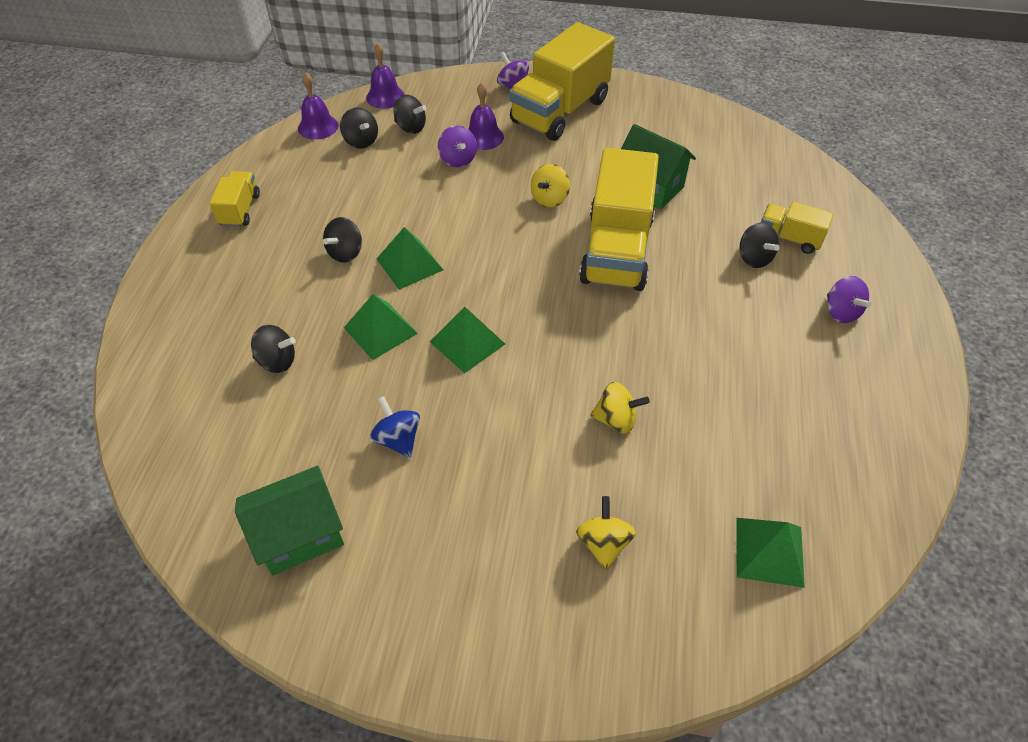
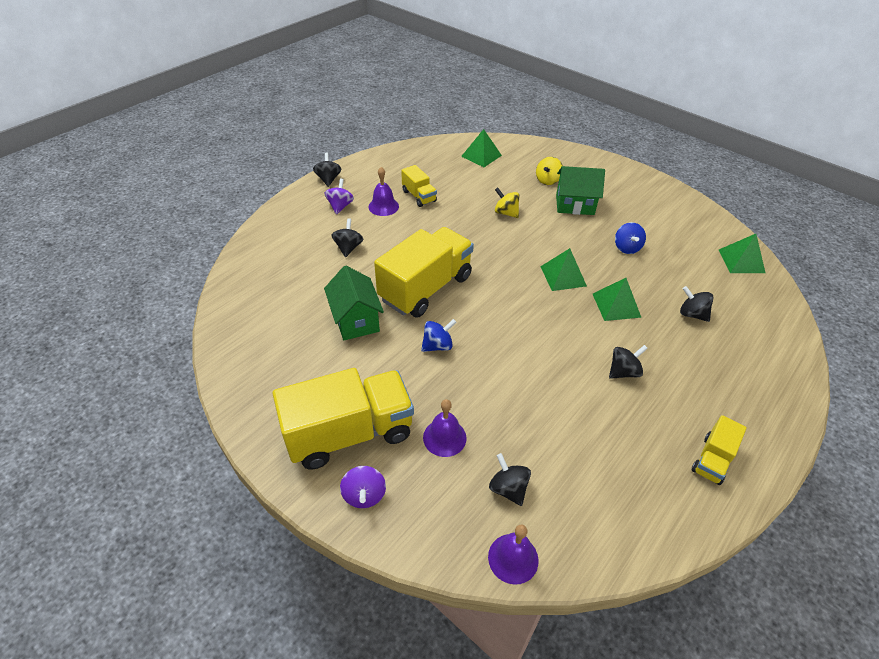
camera: 150 degrees left, 5 degrees down
green house [235,466,344,575] -> green house moved to [556,166,605,215]
purple bell [298,73,338,140] -> purple bell moved to [368,167,399,216]
black spinning top [340,108,378,149] -> black spinning top moved to [313,152,341,187]
green pyramid [377,227,443,290] -> green pyramid moved to [719,234,765,273]
purple spinning top [438,125,477,167] -> none
yellow spinning top [531,164,570,207] -> blue spinning top [421,319,457,352]
yellow truck [761,201,834,254] -> yellow truck moved to [401,165,437,207]

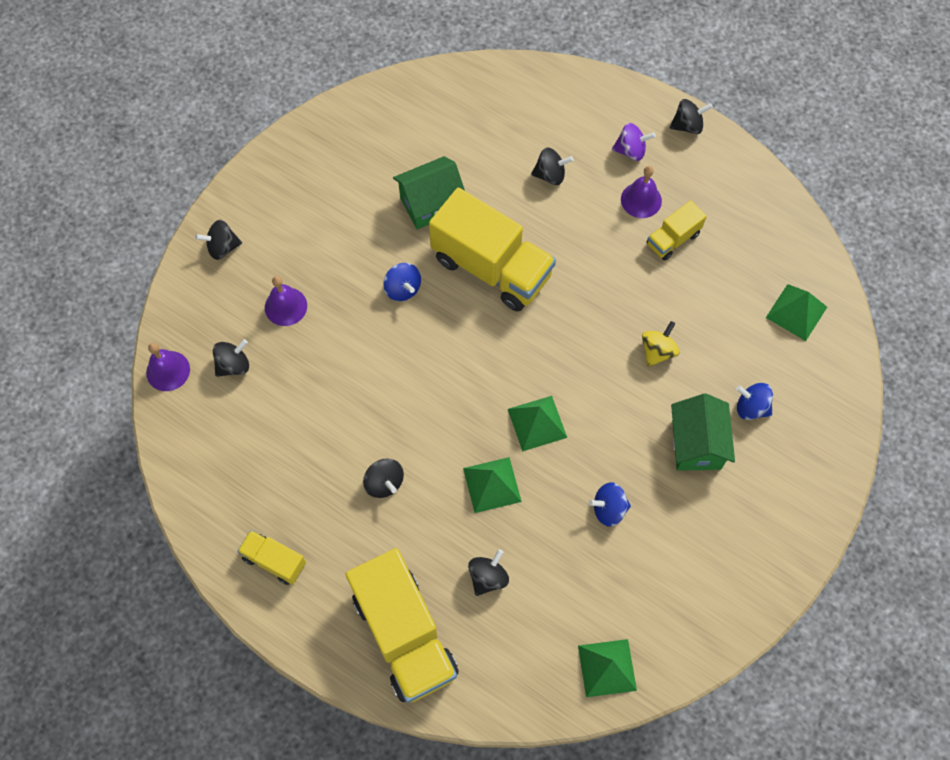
camera: 85 degrees right, 20 degrees up
yellow truck [273,368,414,469] -> yellow truck moved to [346,548,459,703]
purple spinning top [340,466,386,508] -> black spinning top [195,220,242,260]
yellow spinning top [536,157,563,185] -> blue spinning top [736,383,773,420]

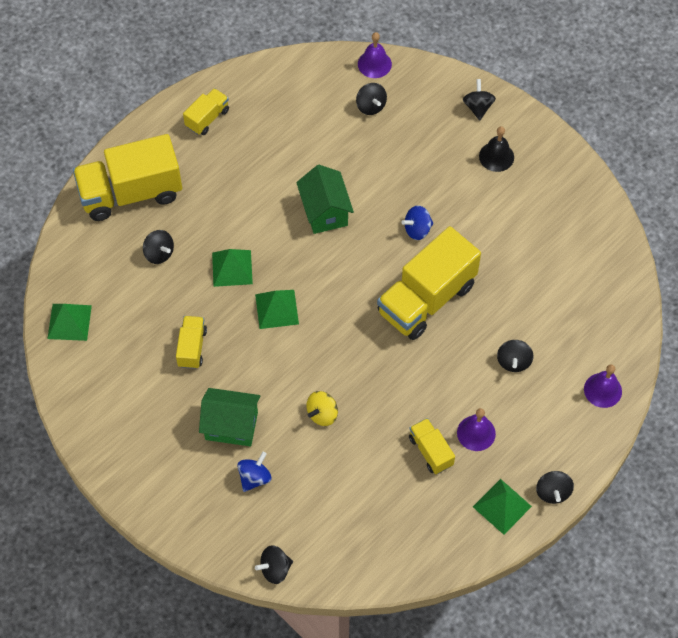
camera: 100 degrees right, 5 degrees down
purple bell [265,276,307,326] -> purple bell moved to [584,365,622,408]
black spinning top [363,458,404,498] -> black spinning top moved to [255,545,293,584]
green house [393,156,465,230] -> green house moved to [296,165,354,234]
blue spinning top [589,482,631,527] -> yellow truck [176,316,207,369]
purple spinning top [612,123,656,161] -> none
yellow spinning top [642,321,680,367] -> yellow spinning top turned 90 degrees clockwise [306,391,338,426]
green pyramid [766,284,827,341] -> green pyramid moved to [473,479,532,535]
none -> black bell [479,126,514,172]

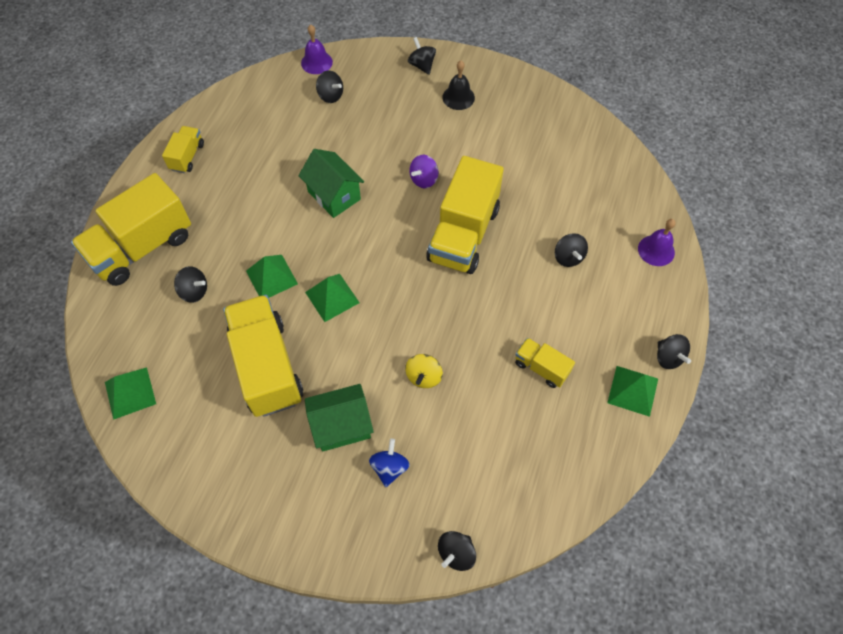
camera: 25 degrees left, 0 degrees up
yellow truck [176,316,207,369] -> yellow truck [223,295,303,417], size x2.07
blue spinning top [401,205,434,240] -> purple spinning top [409,155,439,188]
purple bell [457,408,496,451] -> none

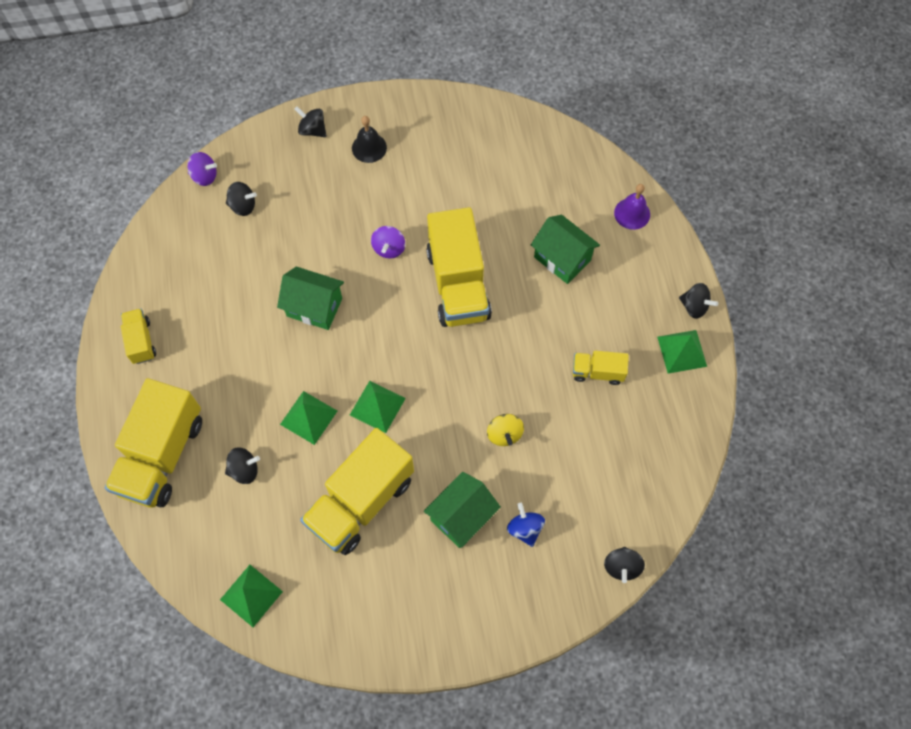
camera: 30 degrees left, 5 degrees up
yellow truck [223,295,303,417] -> yellow truck turned 90 degrees counterclockwise [300,428,414,555]
purple bell [301,24,333,74] -> purple spinning top [187,152,217,186]
black spinning top [555,233,588,267] -> green house [531,215,600,284]

